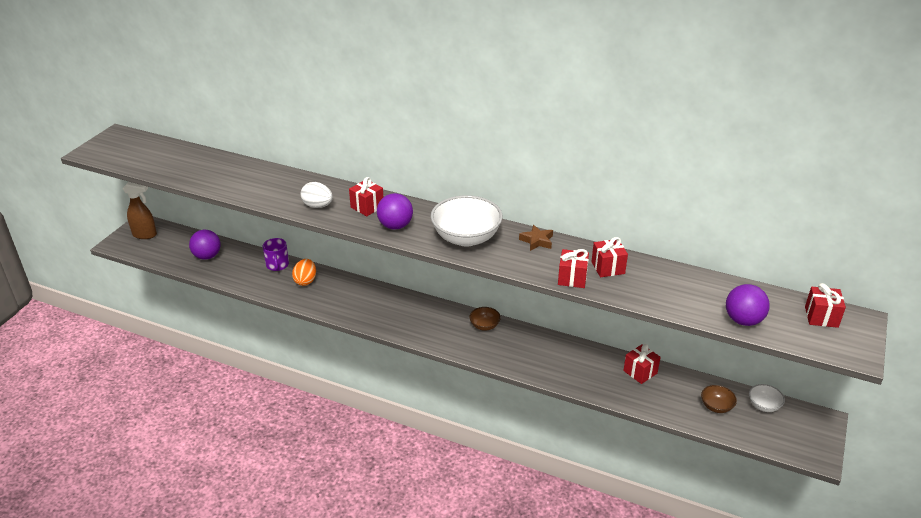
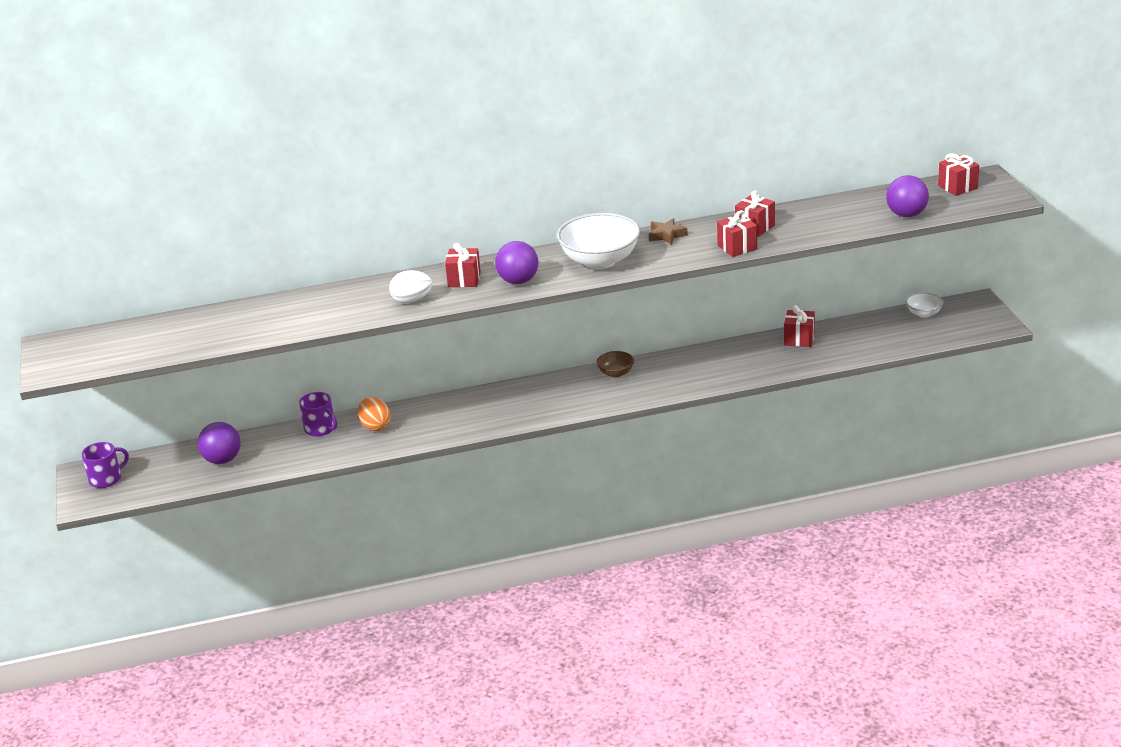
camera: 35 degrees left, 5 degrees down
brown spray bottle [123,182,157,239] -> purple mug [82,442,129,488]
brown bowl [701,385,737,413] -> none

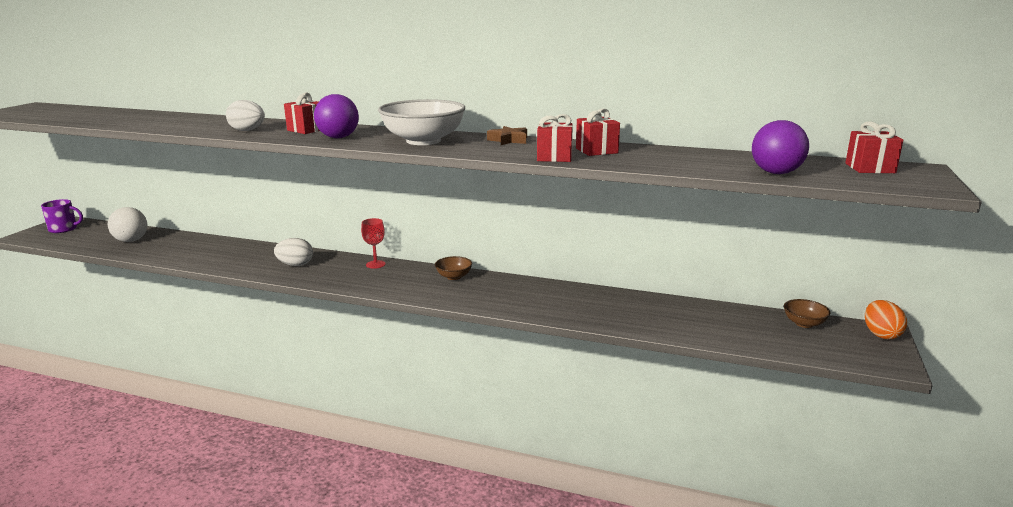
camera: 30 degrees right, 10 degrees down
purple ball [198,422,241,464] -> white ball [108,207,147,242]
purple mug [299,392,337,437] -> none
orange egg [358,397,391,431] -> orange egg moved to [865,300,907,340]
red gift [784,305,815,347] -> none
white bowl [906,292,943,318] -> brown bowl [784,299,830,328]
none -> white egg [274,238,313,266]
none -> red goblet [361,218,385,269]

